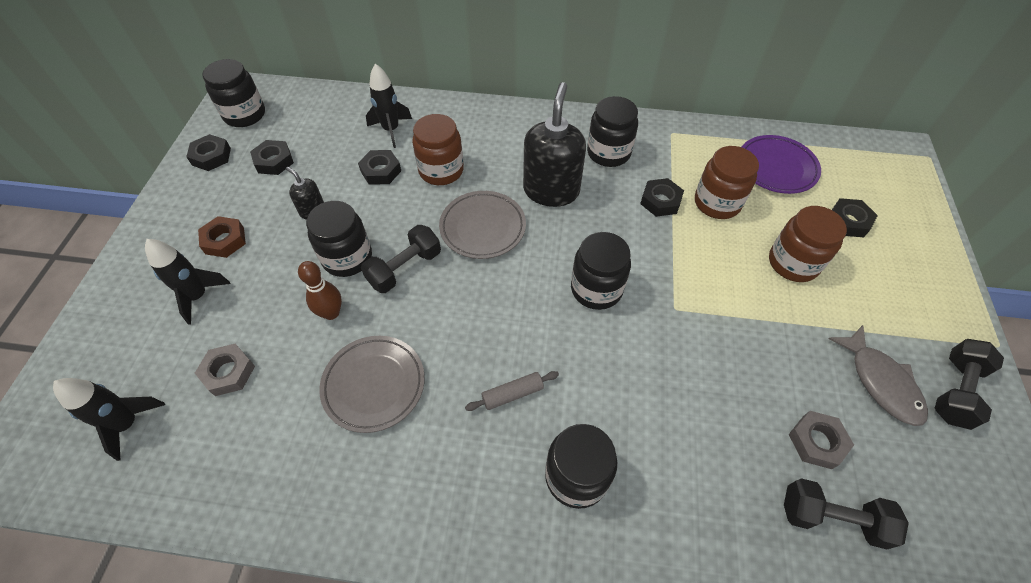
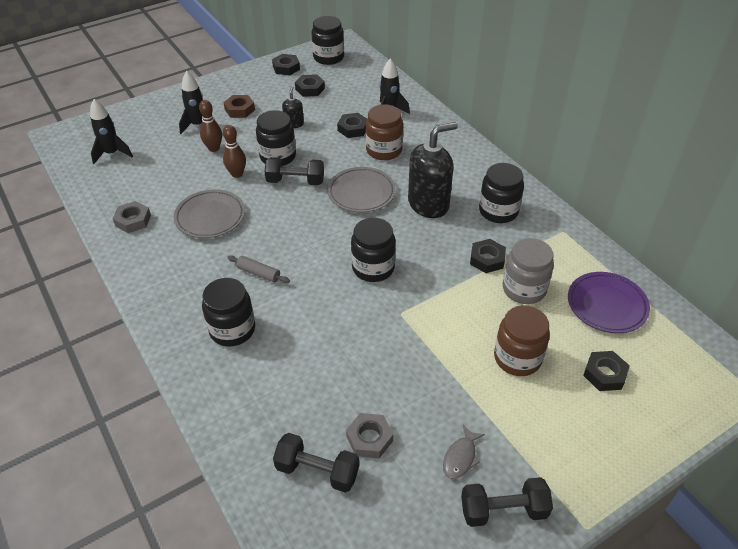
camera: 50 degrees right, 10 degrees down
grey nut [195,344,255,396] -> grey nut moved to [112,201,151,233]
brown jar [695,146,759,219] -> grey jar [503,238,554,304]
black dumbbell [784,478,909,549] -> black dumbbell turned 45 degrees counterclockwise [273,433,359,493]
grey fish [828,325,928,426] -> grey fish [443,425,485,479], size x0.62
none -> brown bowling pin [199,100,222,152]

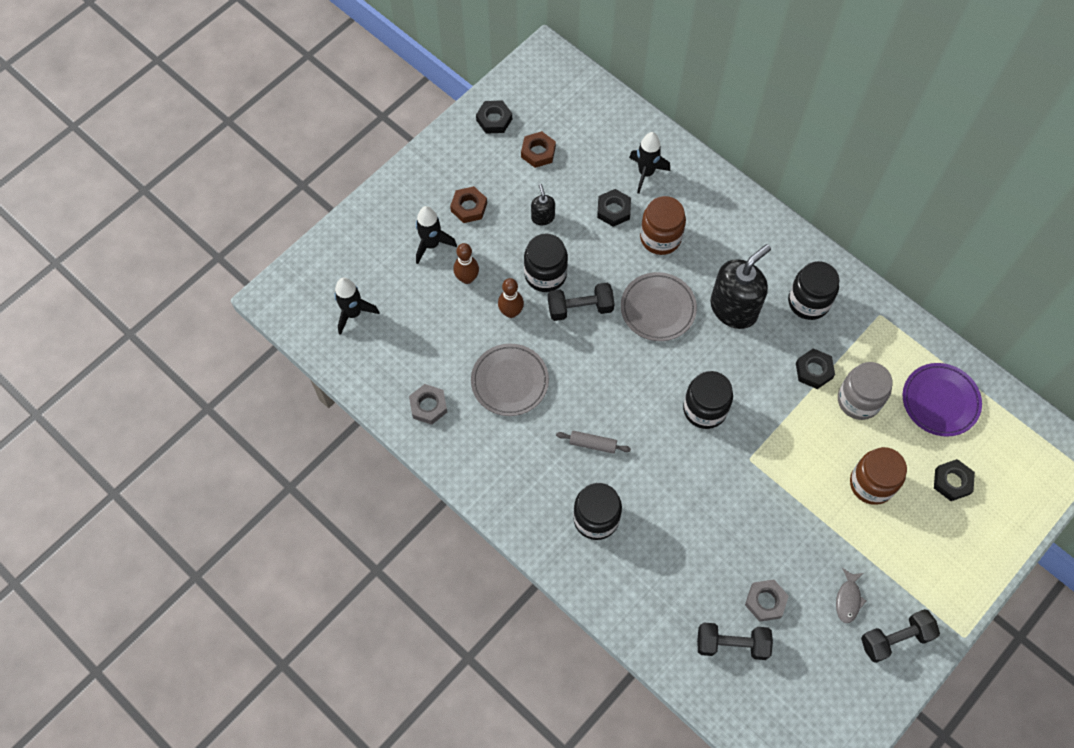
camera: 15 degrees left, 20 degrees up
black nut [295,74,325,97] -> brown nut [521,131,556,168]
black jar [311,16,344,65] -> none

